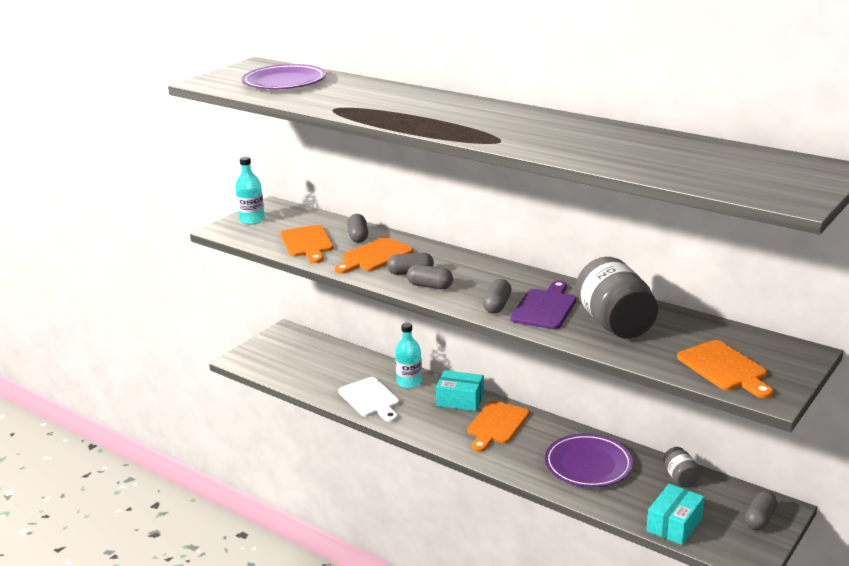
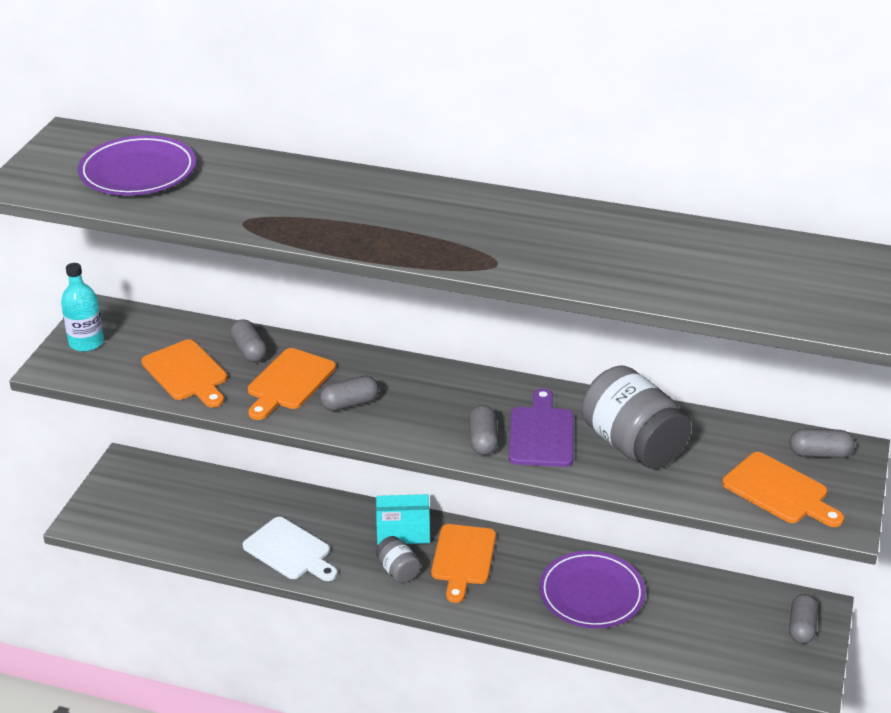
camera: 20 degrees left, 10 degrees up
turquoise bottle [395,323,422,388] -> none
grey capsule [407,265,453,289] -> grey capsule moved to [790,429,855,458]
turquoise box [647,484,705,545] -> none
grey jar [663,447,701,487] -> grey jar moved to [376,536,421,583]

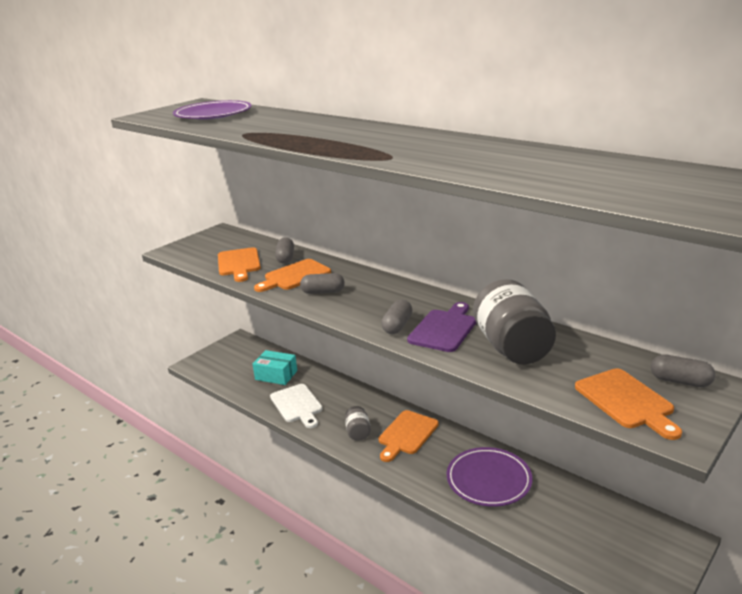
camera: 25 degrees right, 10 degrees down
turquoise bottle [61,263,104,352] -> none
turquoise box [376,494,430,545] -> turquoise box moved to [253,350,297,385]
grey capsule [789,594,818,644] -> none

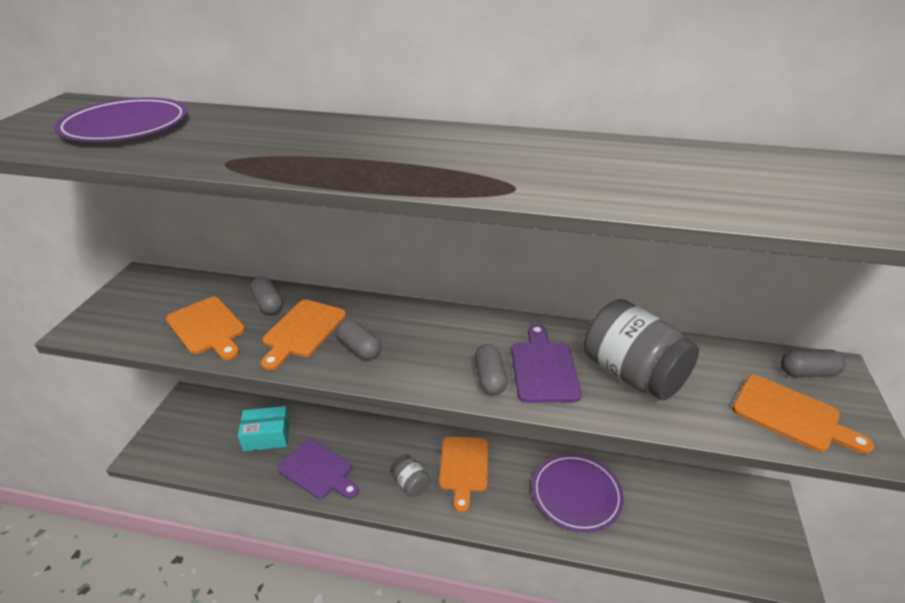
camera: 30 degrees left, 10 degrees up
white cutting board [270,384,322,428] -> purple cutting board [277,439,359,499]
grey capsule [300,273,345,294] -> grey capsule turned 75 degrees clockwise [336,319,381,360]

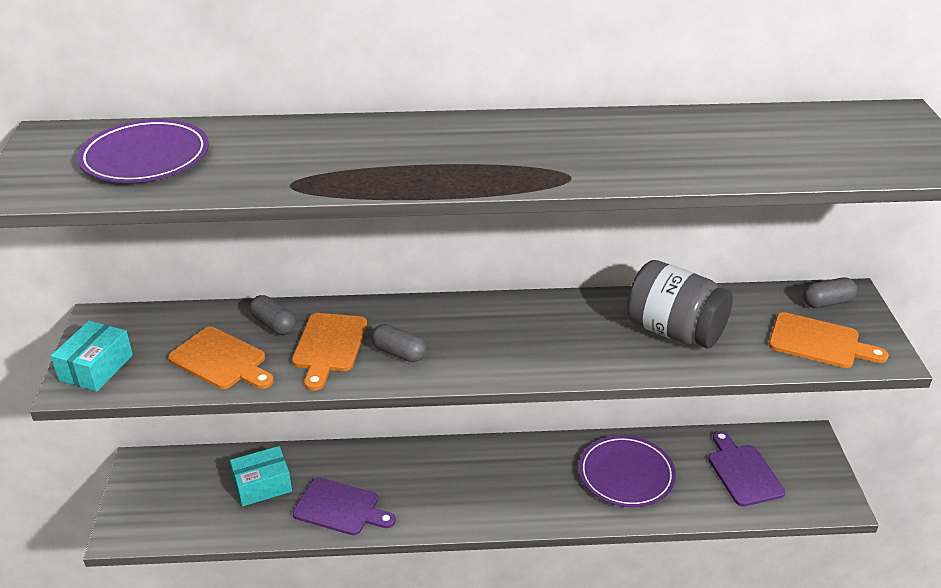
camera: 15 degrees left, 0 degrees up
grey jar [391,454,430,497] -> none
orange cutting board [439,436,488,513] -> none
grey capsule [474,344,507,395] -> none
purple cutting board [512,324,582,403] -> purple cutting board moved to [708,431,785,507]
none -> turquoise box [51,321,133,392]

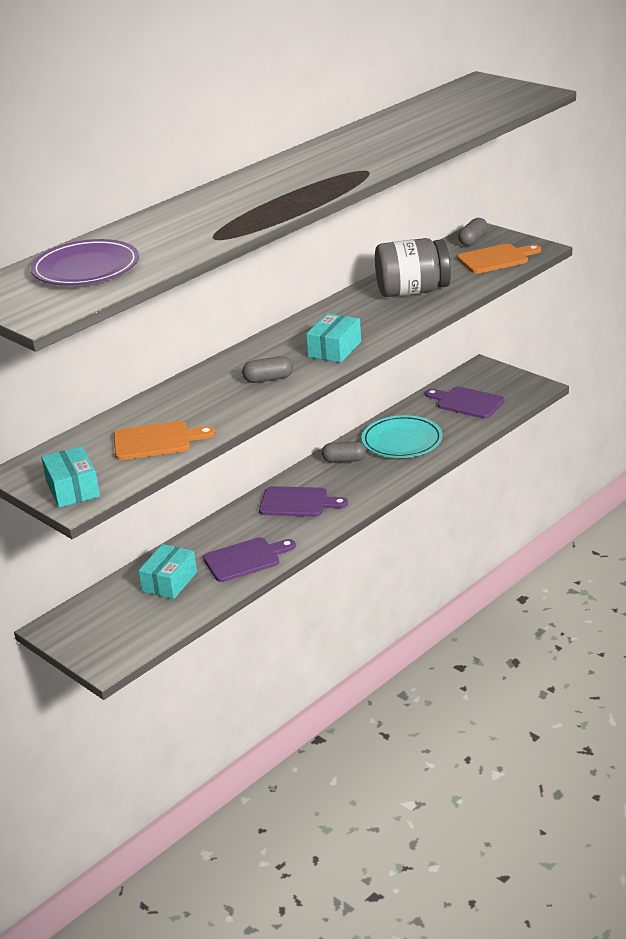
camera: 40 degrees left, 5 degrees down
grey capsule [249,295,296,335] -> grey capsule moved to [322,441,367,463]
orange cutting board [292,313,367,390] -> none
purple plate [579,435,676,508] -> turquoise plate [362,415,443,458]
none -> purple cutting board [259,486,348,517]
none -> turquoise box [306,313,361,363]

